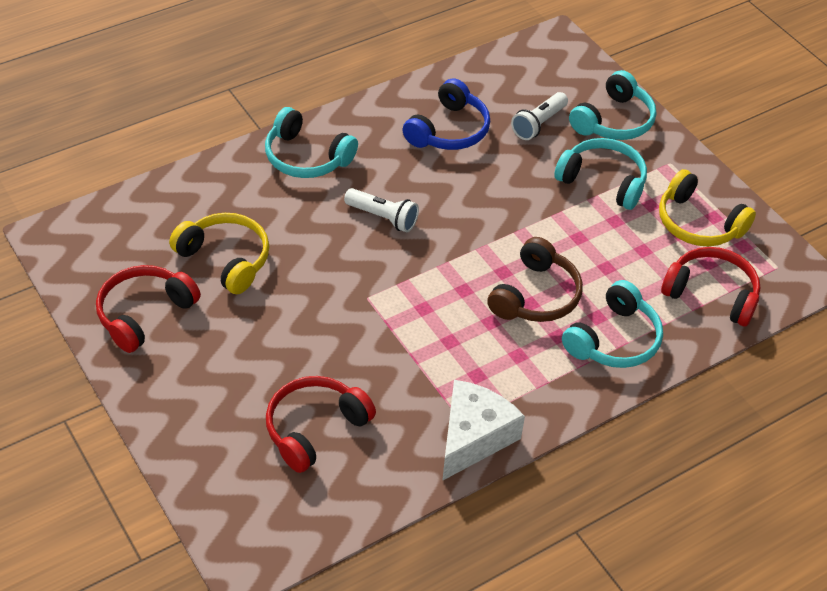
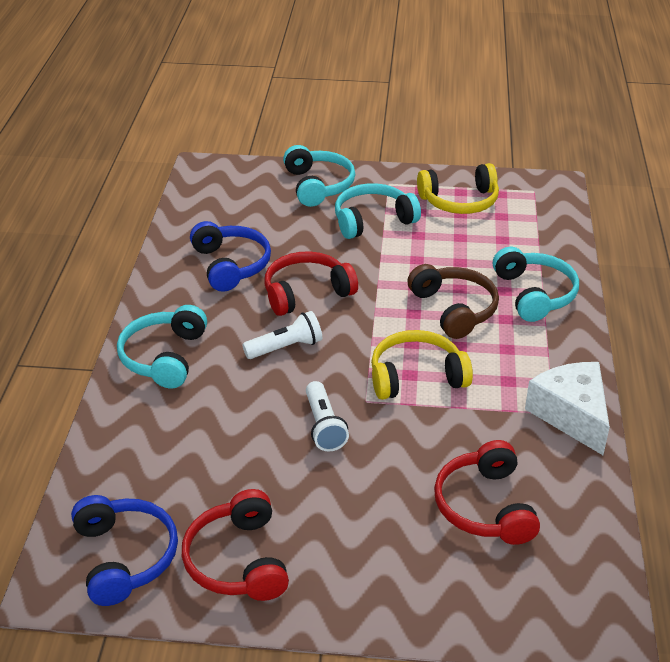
camera: 50 degrees left, 10 degrees down
yellow headphones [169,213,269,294] -> yellow headphones moved to [371,330,473,400]
turquoise headphones [265,107,358,178] -> turquoise headphones turned 120 degrees clockwise [117,305,207,388]
white flashlight [511,92,568,140] -> white flashlight moved to [306,381,349,452]
red headphones [661,247,760,326] -> red headphones moved to [265,251,358,316]
none -> blue headphones [71,495,178,606]

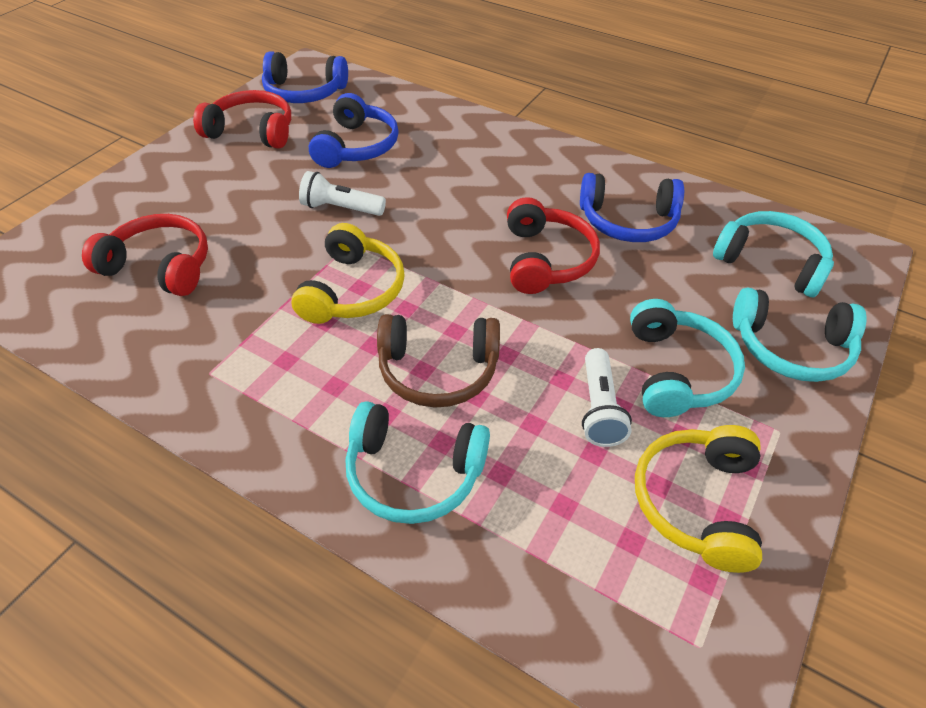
camera: 115 degrees right, 10 degrees up
turquoise headphones [117,305,207,388] -> turquoise headphones moved to [713,211,834,297]
white flashlight [242,311,322,359] -> white flashlight moved to [582,348,632,447]
white cheese [525,362,610,455] -> none
none -> blue headphones [309,93,399,168]

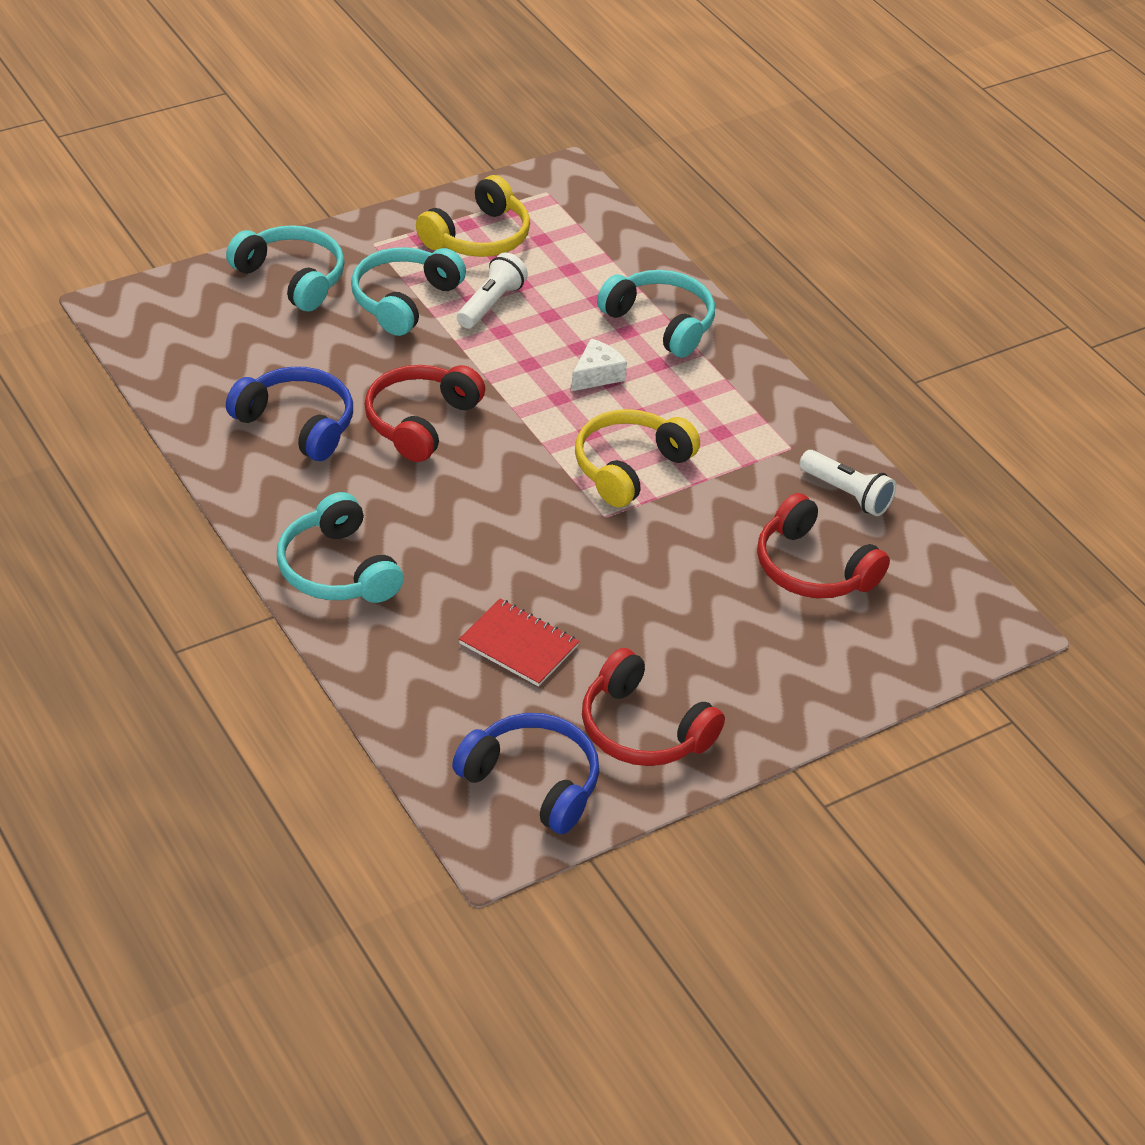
camera: 155 degrees left, 5 degrees down
white flashlight [299,171,386,216] -> white flashlight moved to [799,450,896,516]
blue headphones [309,93,399,168] -> red notebook [459,599,579,687]
brown headphones [377,314,500,408] -> white cheese [571,338,627,391]
turquoise headphones [713,211,834,297] -> turquoise headphones moved to [277,492,404,603]

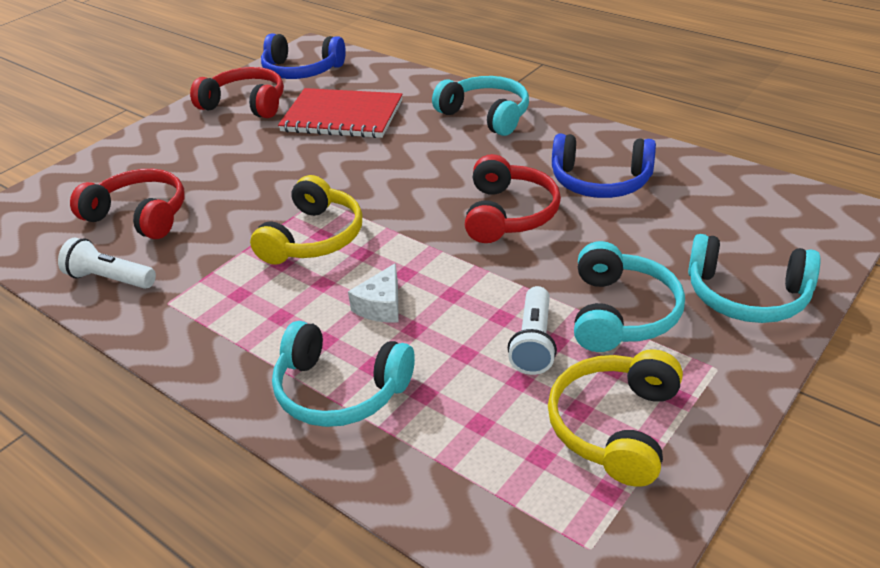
camera: 165 degrees right, 5 degrees down
red notebook [459,599,579,687] -> red notebook [278,88,403,138], size x1.59

